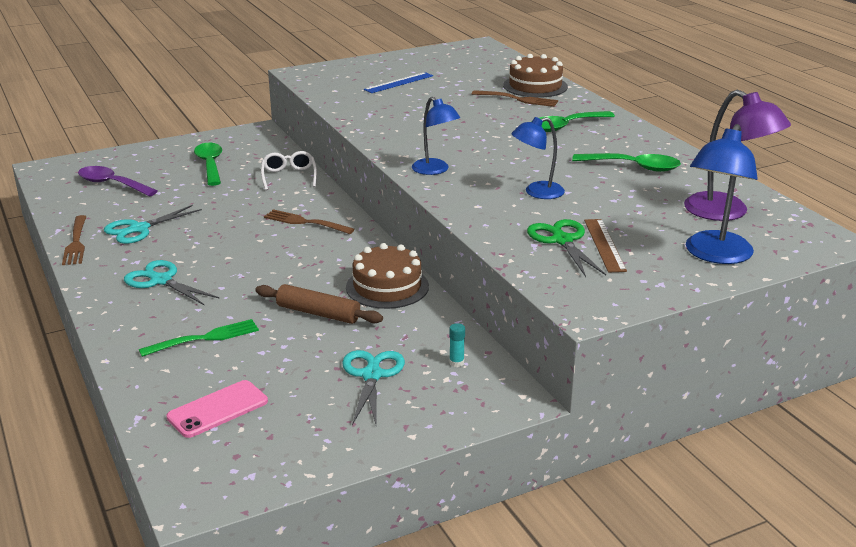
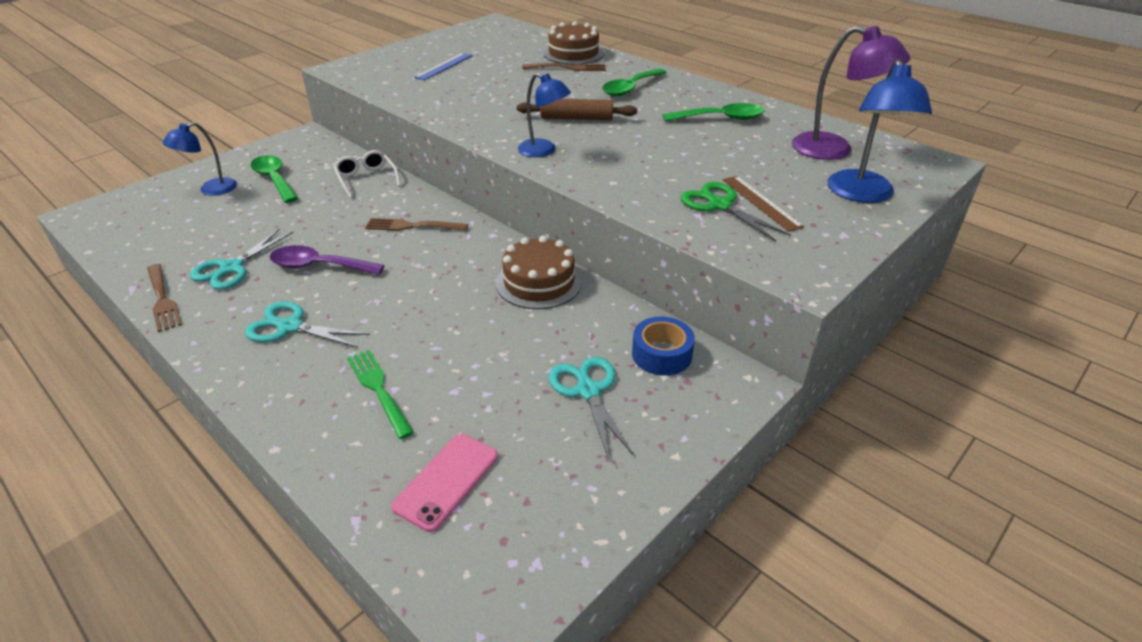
camera: 20 degrees left, 10 degrees up
purple spoon [78,166,157,197] -> purple spoon moved to [270,245,385,275]
green fork [139,319,259,357] -> green fork turned 75 degrees counterclockwise [347,350,414,439]
brown rolling pin [256,284,383,324] -> brown rolling pin moved to [517,99,637,120]
turquoise glue stick [449,323,465,367] -> blue tape [632,316,695,376]
blue lamp [512,117,565,199] -> blue lamp moved to [163,122,237,196]

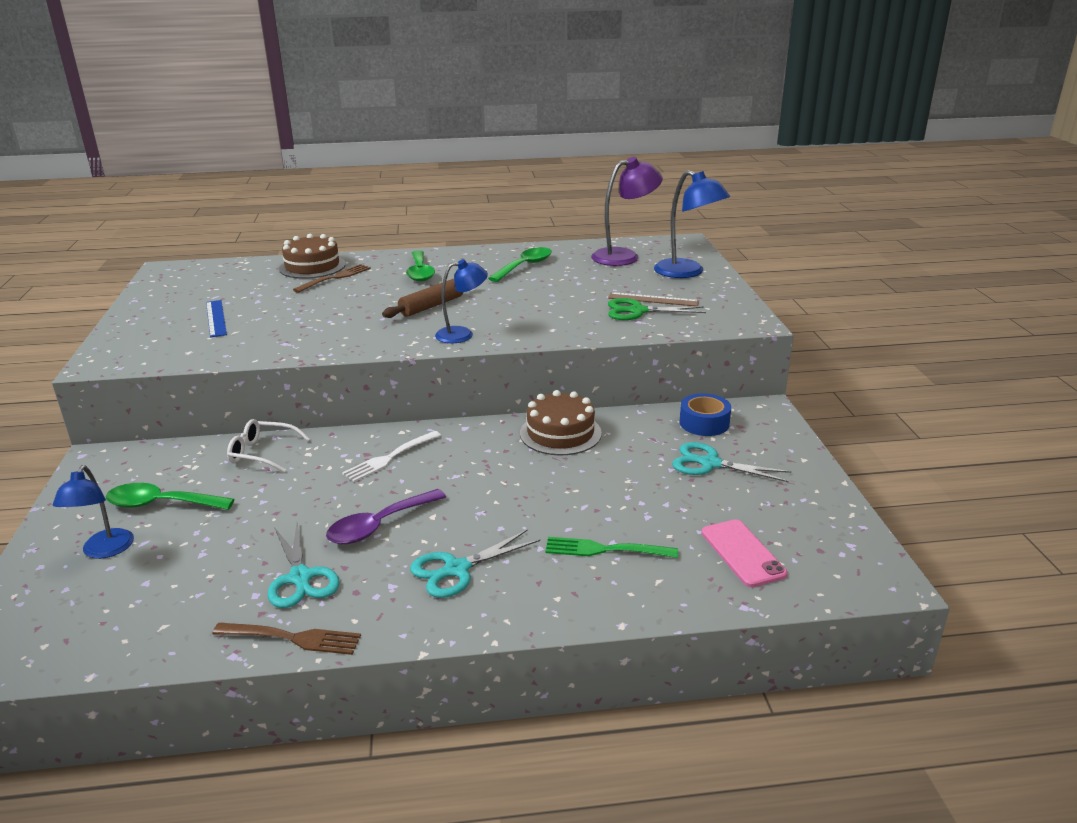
camera: 50 degrees left, 10 degrees down
brown fork [365,218,468,231] -> white fork [342,431,441,482]

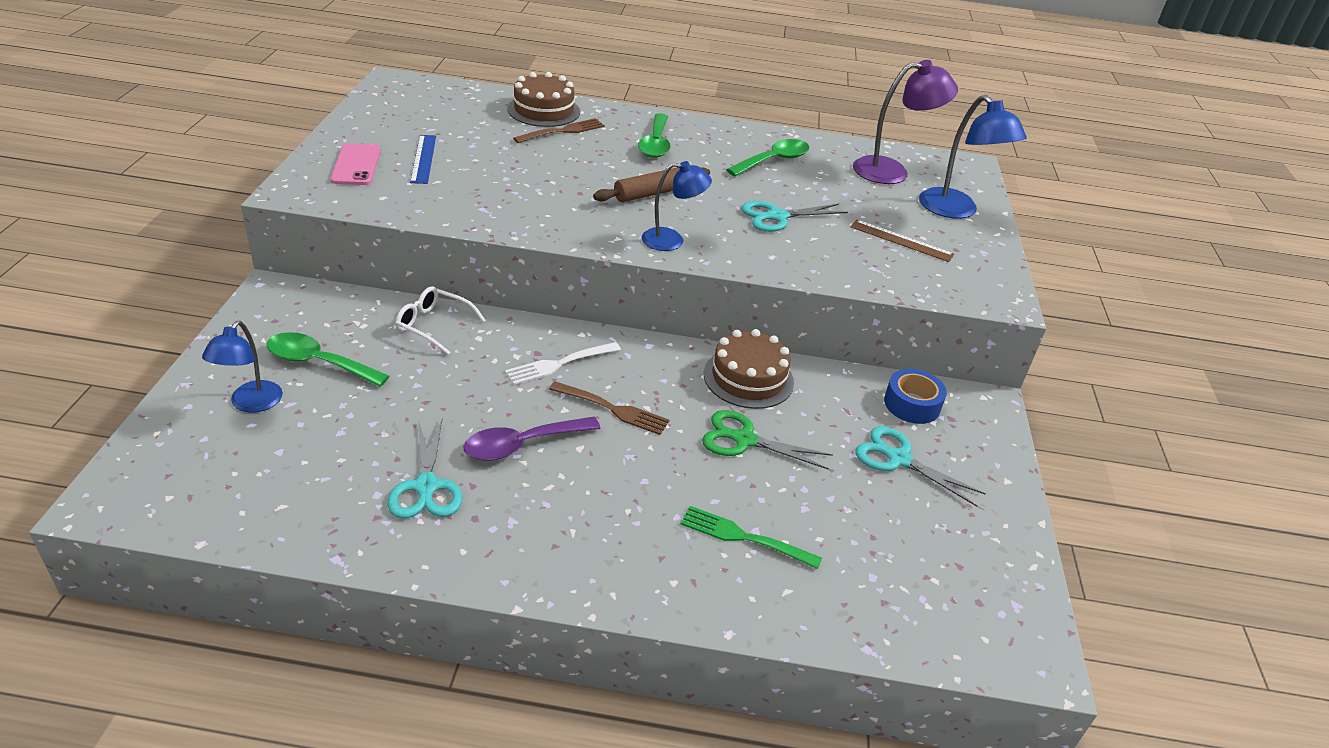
camera: 10 degrees right, 10 degrees up
brown fork [212,623,361,655] -> brown fork moved to [549,381,669,435]
turquoise scissors [410,529,540,598] -> turquoise scissors moved to [742,201,848,232]
green scissors [608,298,706,320] -> green scissors moved to [702,410,833,470]
pink phone [701,519,788,587] -> pink phone moved to [330,143,381,185]

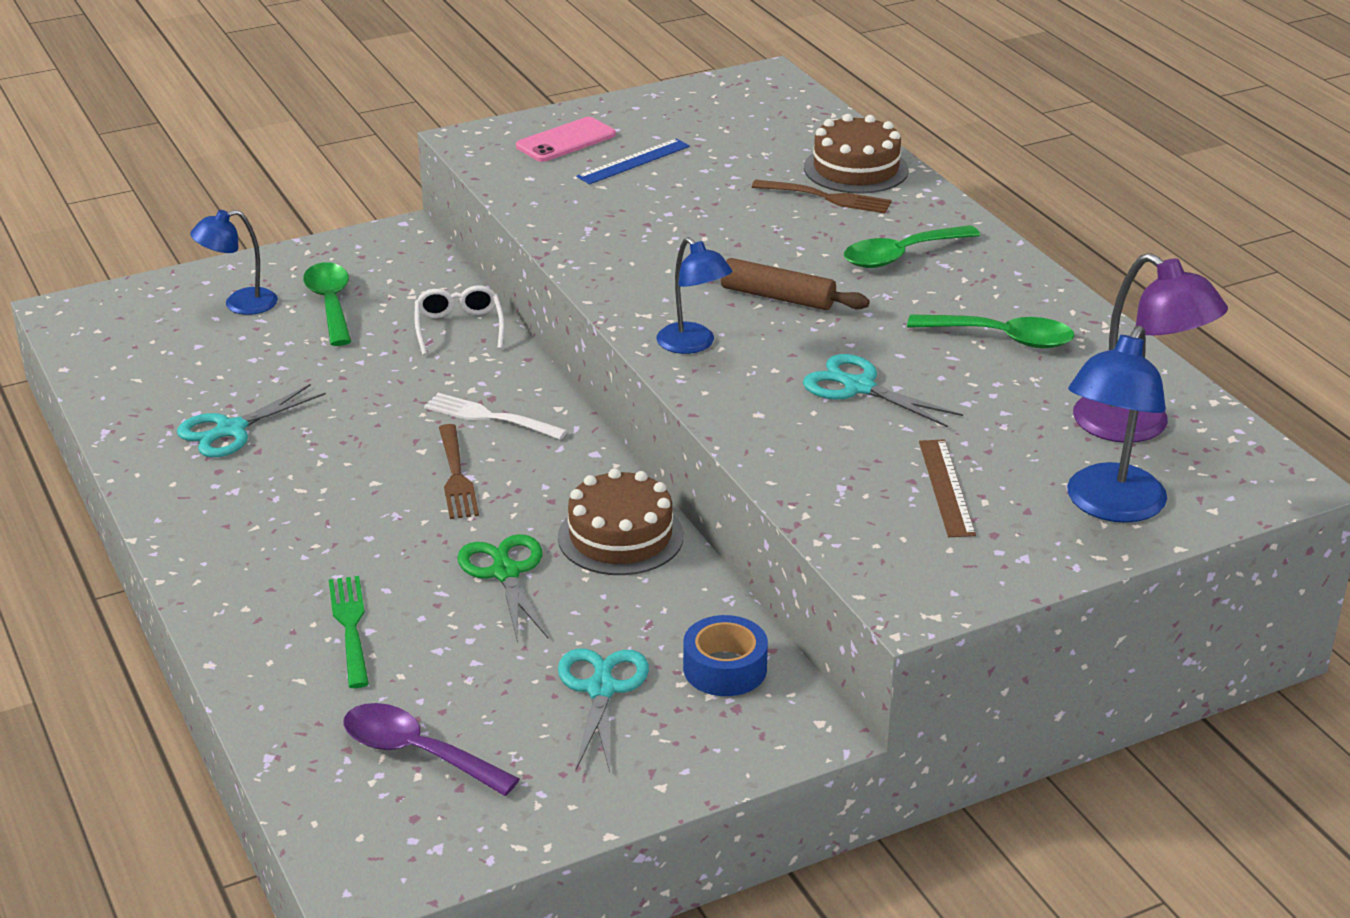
camera: 60 degrees right, 5 degrees down
purple spoon [463,417,601,461] -> purple spoon moved to [343,703,519,796]

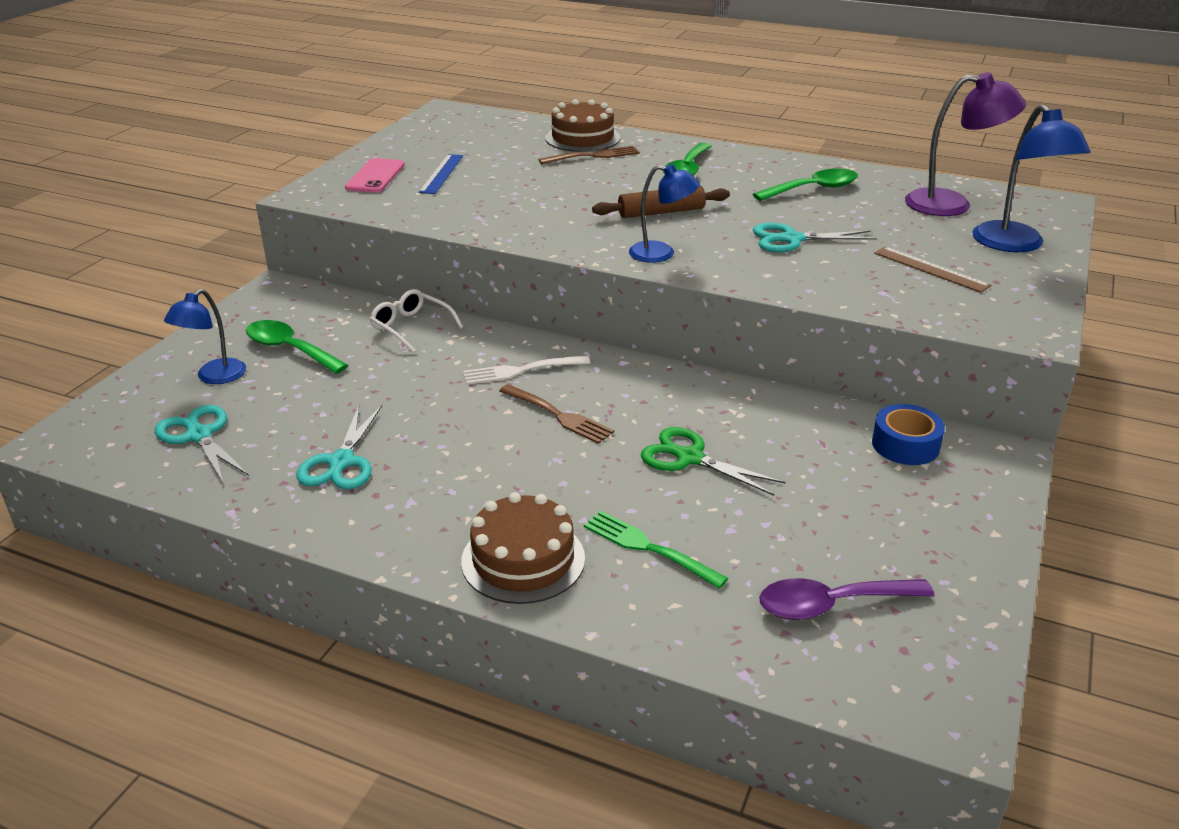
camera: 40 degrees left, 0 degrees up
brown cake [558,468,684,575] -> brown cake moved to [461,492,585,604]
turquoise scissors [558,648,649,772] -> turquoise scissors moved to [155,405,249,483]

